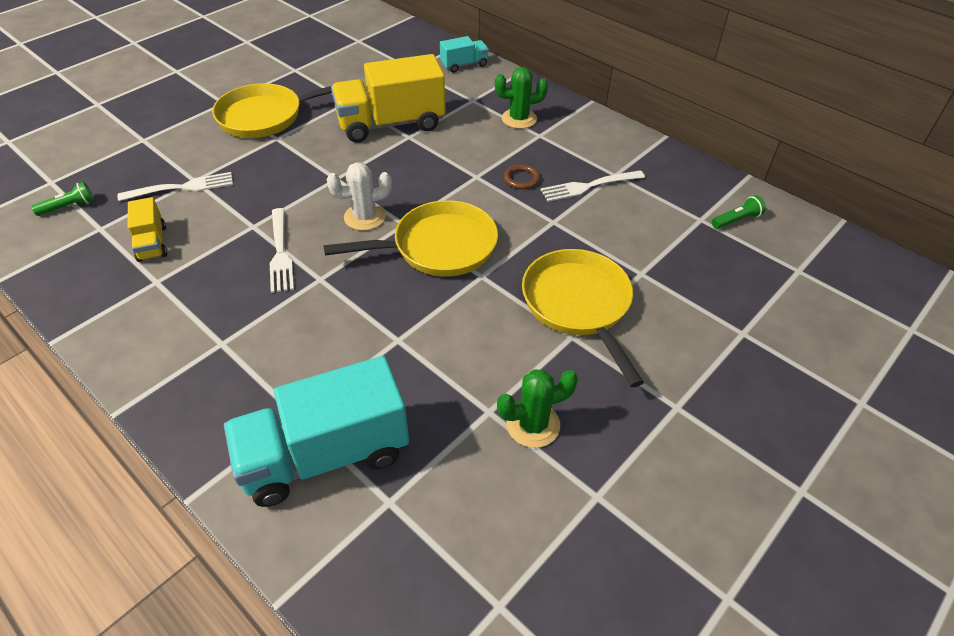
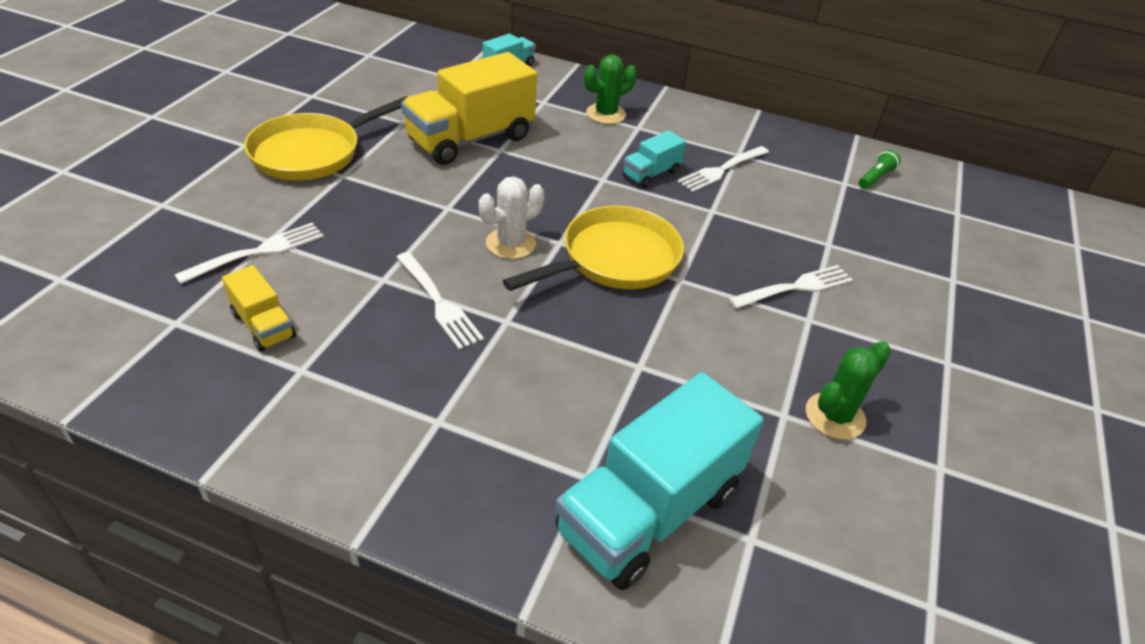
camera: 25 degrees left, 5 degrees down
green flashlight [31,182,94,216] -> none
brown ring [504,164,540,189] -> turquoise truck [623,130,686,188]
yellow pan [522,249,644,387] -> white fork [728,265,853,309]

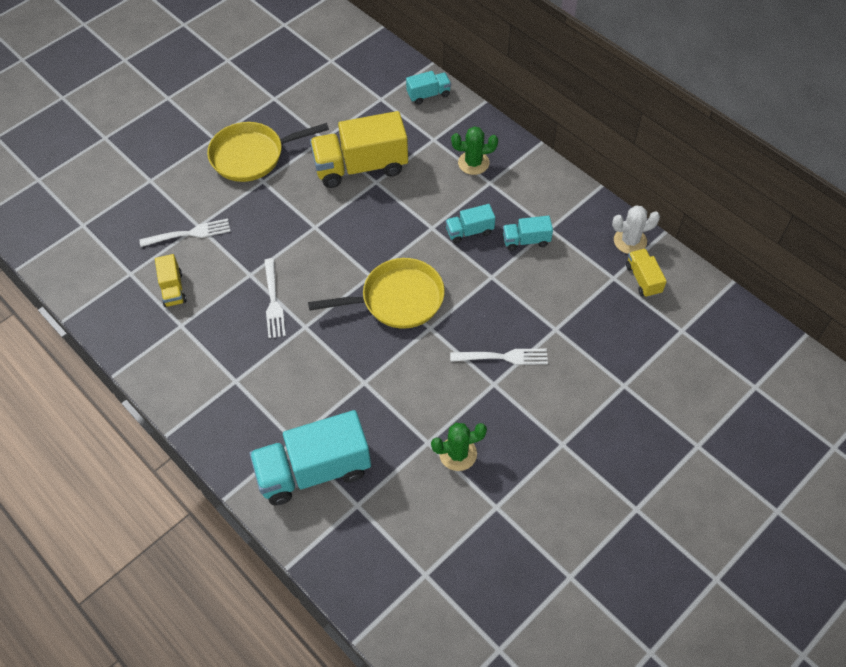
camera: 30 degrees right, 15 degrees up
white cactus [479,177,544,259] -> white cactus moved to [612,205,660,254]
white fork [677,146,769,192] -> turquoise truck [503,216,553,251]
green flashlight [859,150,901,189] -> yellow truck [626,249,667,298]

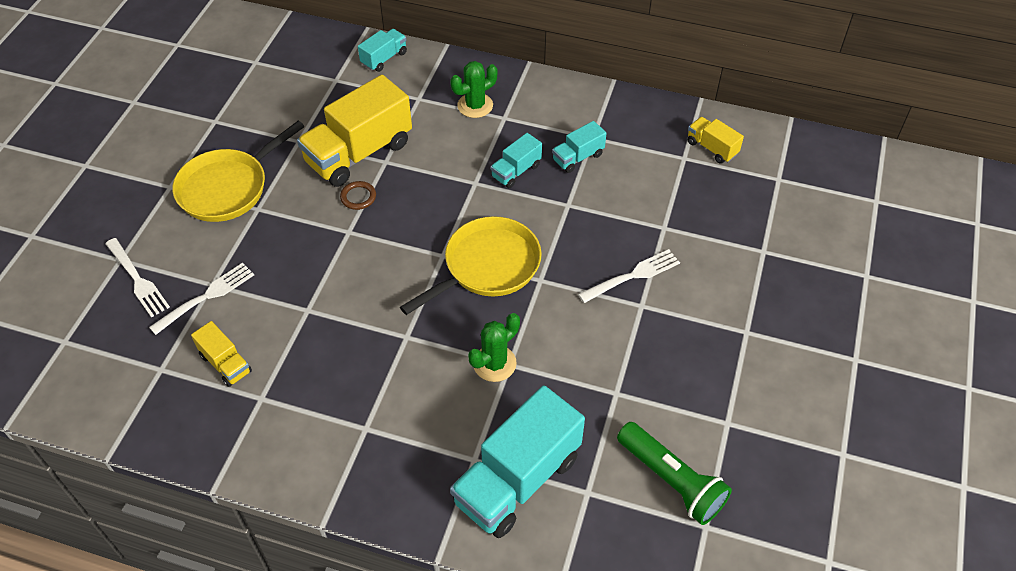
camera: 30 degrees left, 5 degrees down
white fork [264,258,286,338] -> white fork moved to [105,238,170,318]
green cactus [431,423,487,471] -> green cactus moved to [468,313,520,382]
white cactus [612,205,660,254] -> none
none -> brown ring [340,181,376,210]
none -> green flashlight [617,422,732,525]

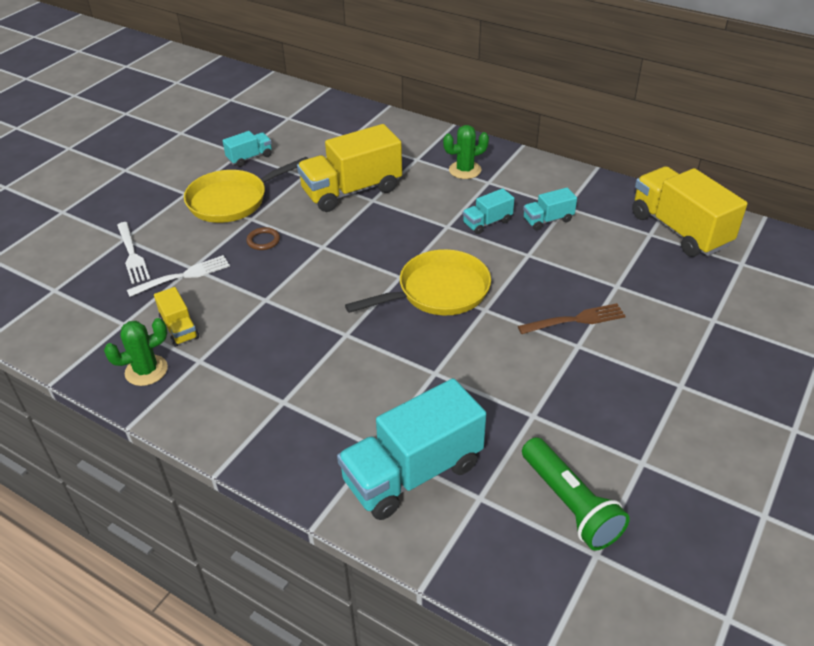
camera: 15 degrees right, 10 degrees down
brown ring [340,181,376,210] -> brown ring moved to [246,227,280,250]
turquoise truck [358,29,407,72] -> turquoise truck moved to [222,131,272,167]
green cactus [468,313,520,382] -> green cactus moved to [104,318,168,386]
white fork [578,249,680,303] -> brown fork [518,303,626,334]
yellow truck [687,117,744,164] -> yellow truck [632,166,748,257], size x2.06

